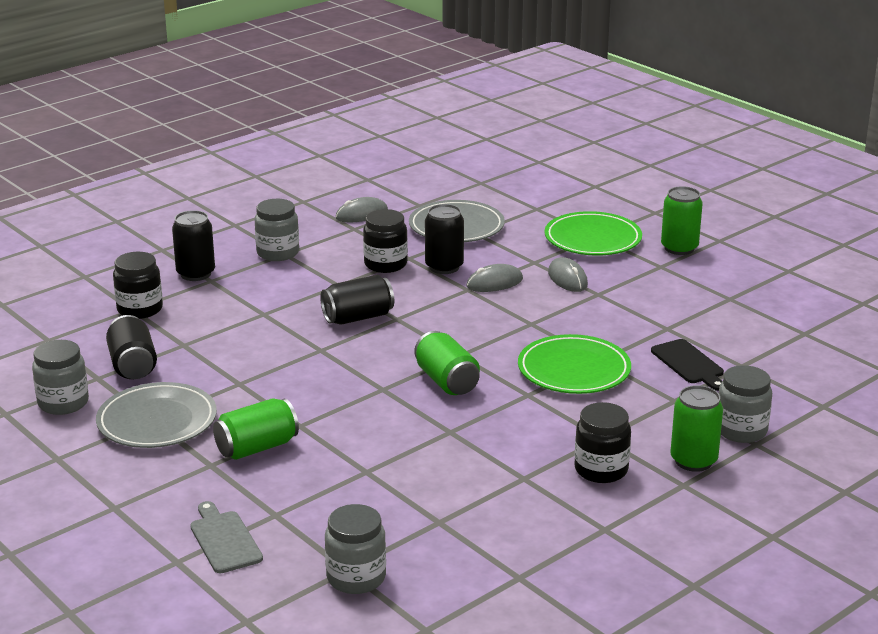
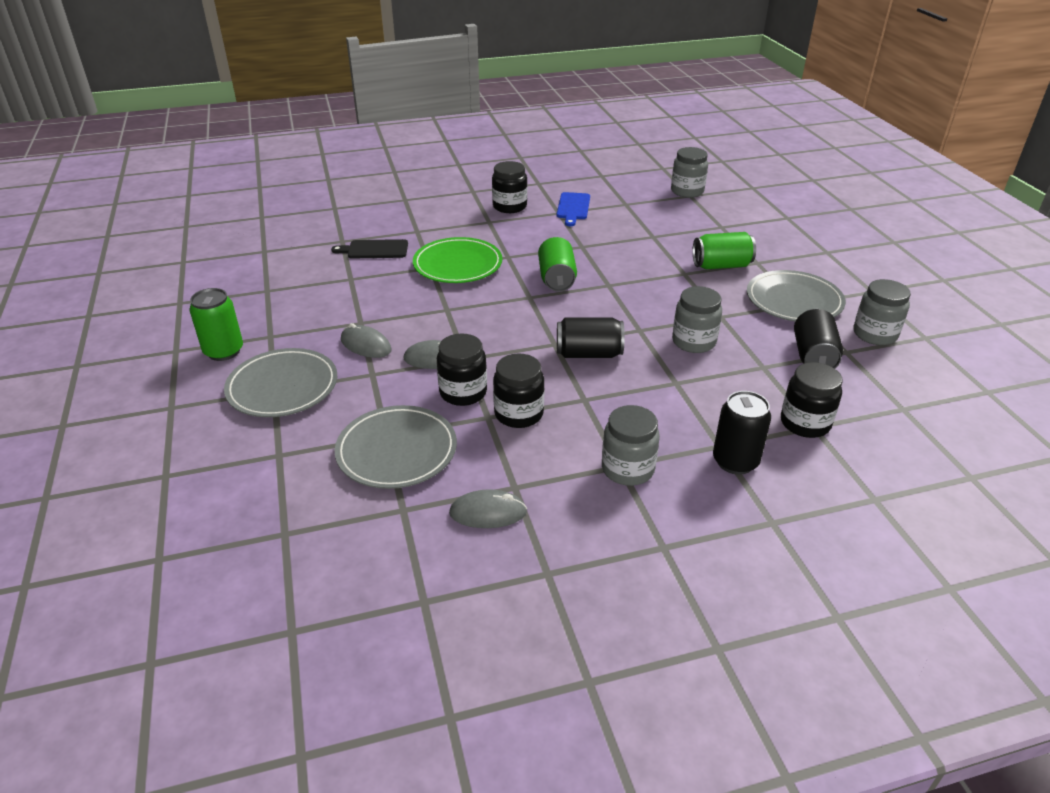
camera: 155 degrees left, 10 degrees up
grey cutting board [190,501,263,573] -> none
black can [425,204,464,274] -> black jar [437,334,487,406]
green plate [544,211,642,256] -> grey plate [224,348,337,417]
grey mouse [548,257,588,292] -> grey mouse turned 60 degrees counterclockwise [341,323,392,358]
black cutting board [651,339,724,391] -> black cutting board turned 90 degrees counterclockwise [331,239,408,258]
green can [670,385,723,472] -> none
grey jar [719,365,772,443] -> grey jar moved to [672,286,722,353]
none -> blue cutting board [557,192,590,226]

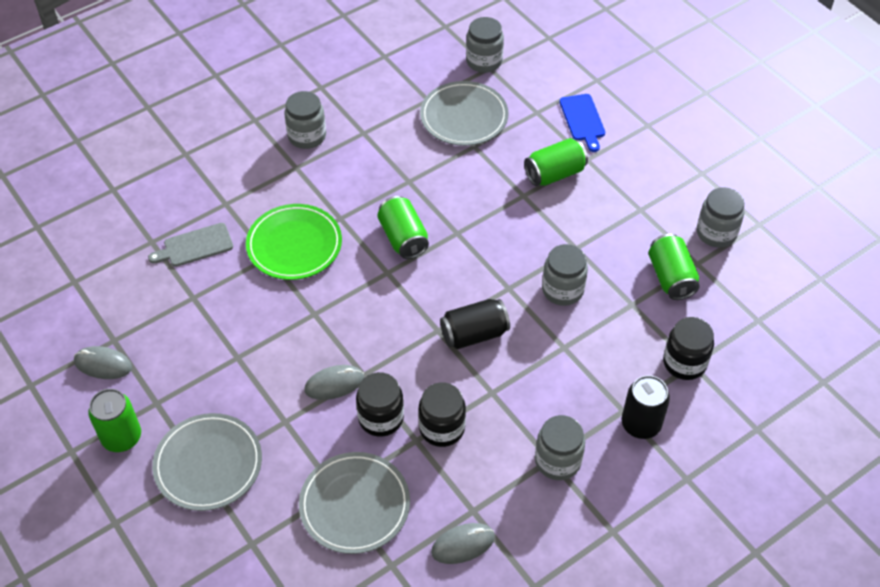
camera: 20 degrees left, 15 degrees up
black cutting board [331,239,408,258] -> grey cutting board [148,223,233,267]
grey mouse [341,323,392,358] -> grey mouse moved to [74,346,132,379]
black jar [492,161,527,213] -> grey jar [284,91,326,149]
blue cutting board [557,192,590,226] -> blue cutting board moved to [559,94,605,152]
grey plate [747,270,846,321] -> grey plate moved to [420,81,509,146]
black can [794,309,843,369] -> green can [649,234,700,300]

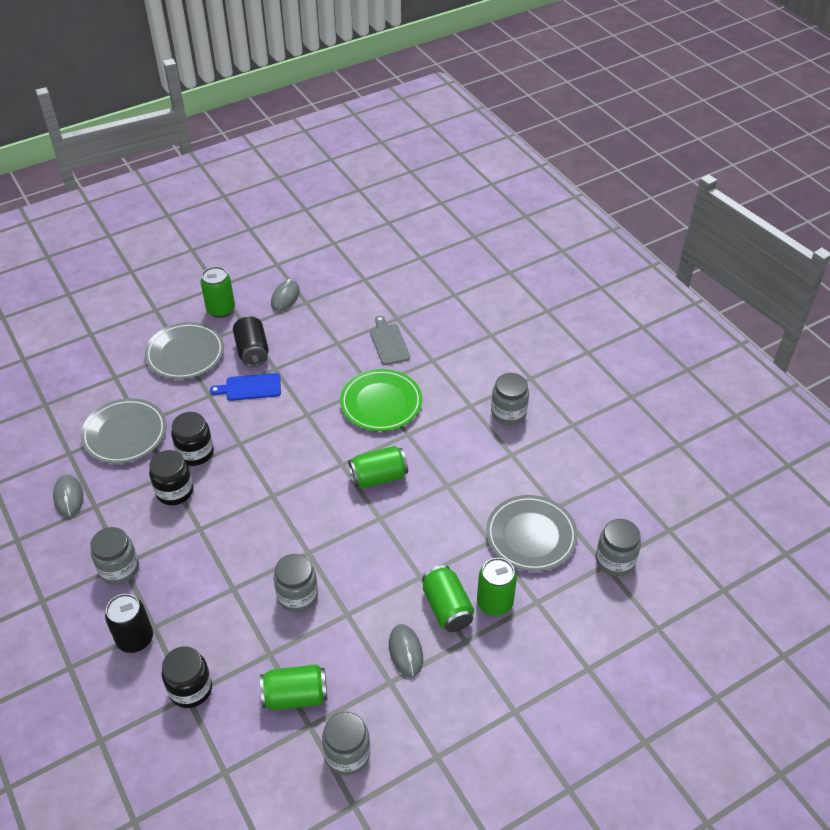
camera: 95 degrees right, 5 degrees down
grey mouse [305,365,364,400] -> grey mouse moved to [389,624,423,677]
black can [440,299,510,349] -> black can moved to [233,315,269,367]
blue cutting board [559,94,605,152] -> blue cutting board moved to [210,373,281,401]
none -> green can [477,558,517,616]

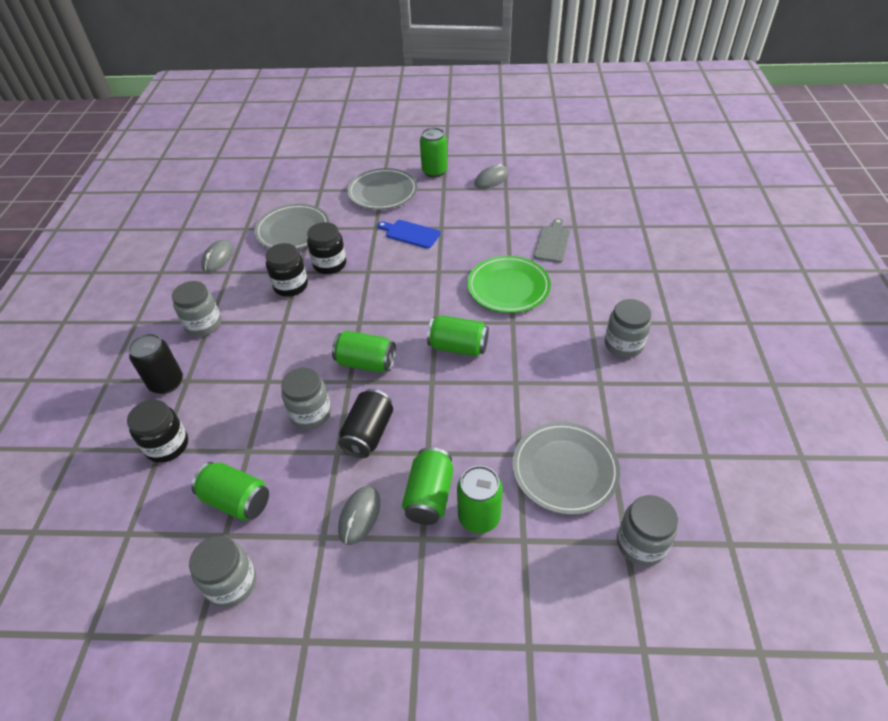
camera: 35 degrees right, 0 degrees up
black can [233,315,269,367] -> black can moved to [338,389,393,458]
none -> green can [332,331,396,373]

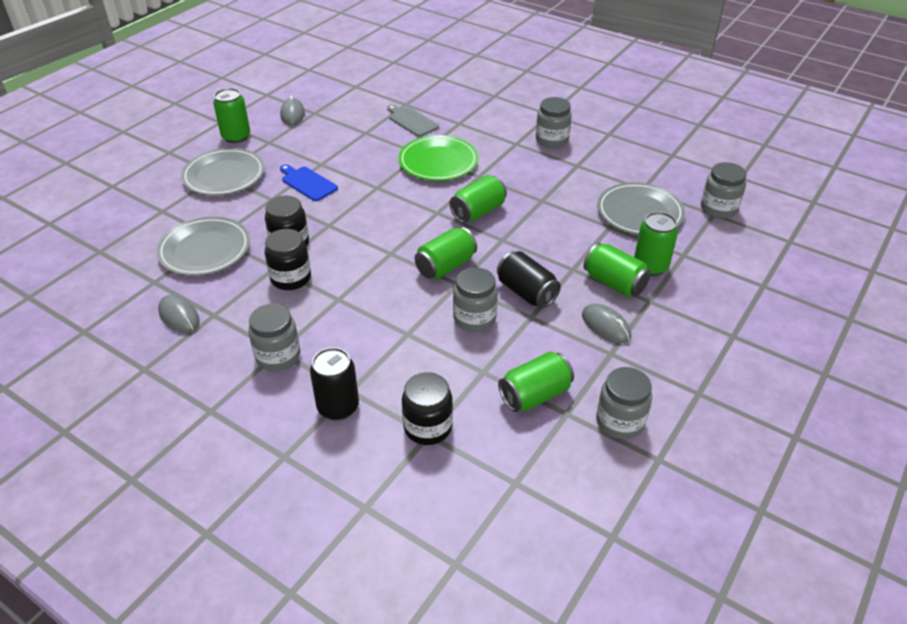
camera: 60 degrees left, 5 degrees down
blue cutting board [377,220,441,249] -> blue cutting board turned 75 degrees clockwise [280,164,338,201]

